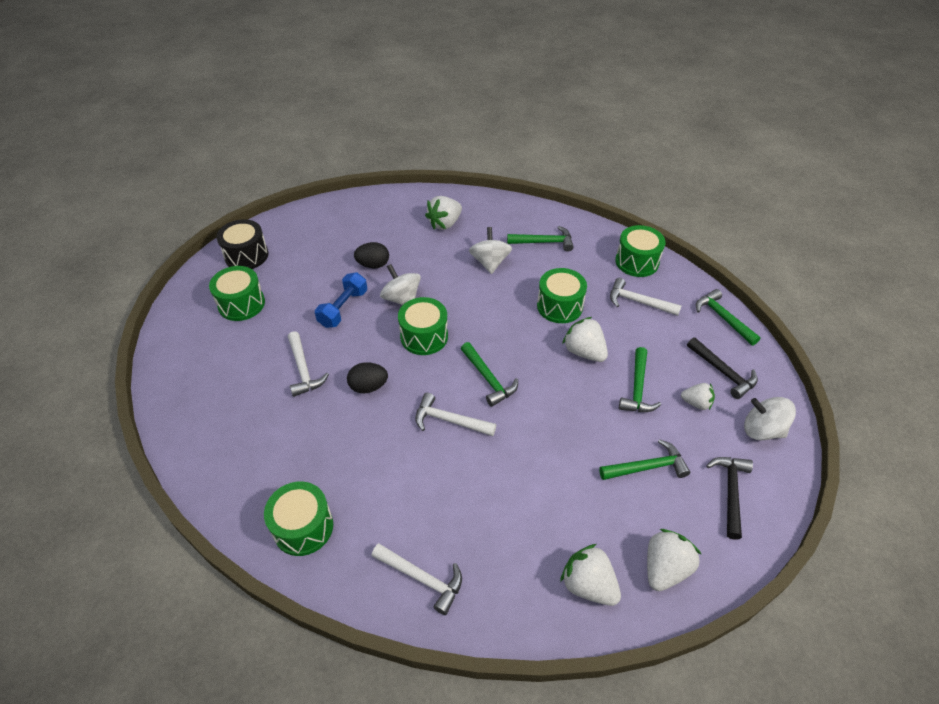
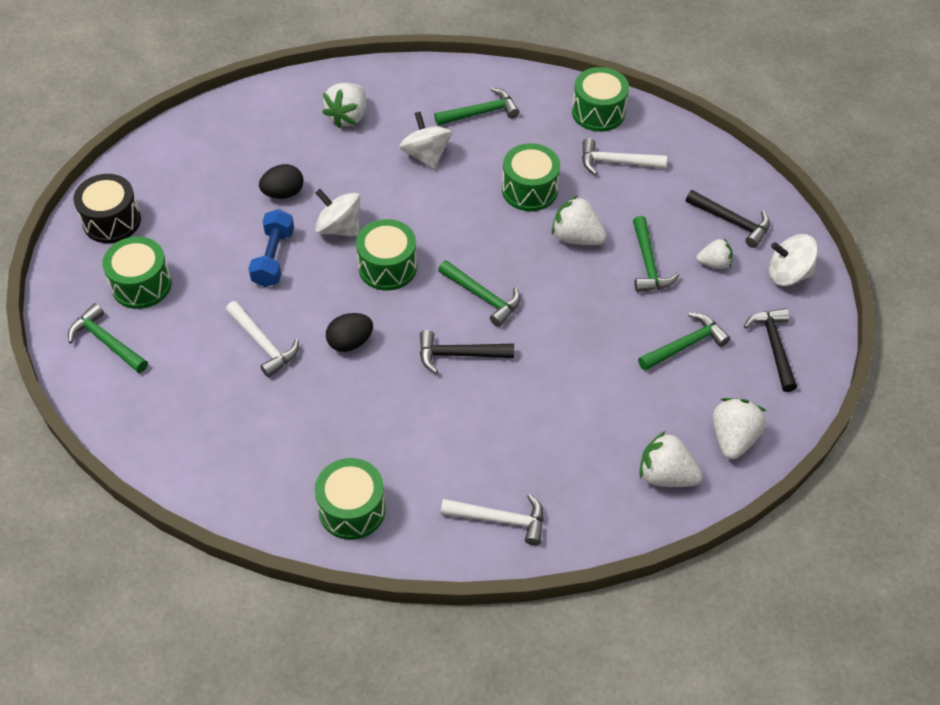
camera: 20 degrees left, 5 degrees up
white hammer [415,393,496,436] -> black hammer [420,330,514,374]
green hammer [696,289,761,346] -> green hammer moved to [68,303,148,373]

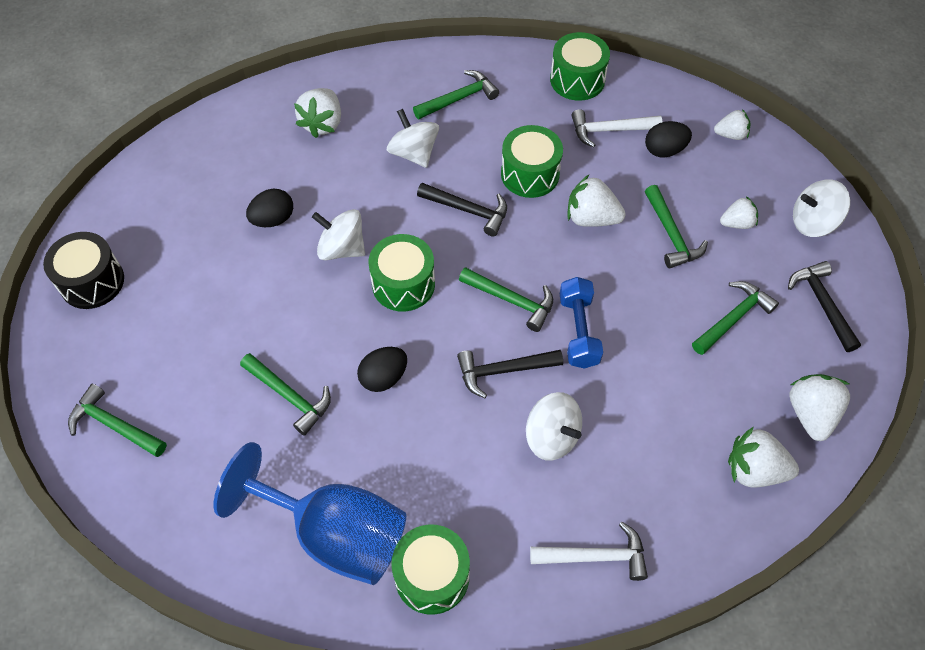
camera: 10 degrees left, 5 degrees up
green drum [103,236,172,309] -> none
white hammer [226,301,299,377] -> green hammer [240,353,331,436]
blue dumbbell [249,209,294,287] -> blue dumbbell moved to [560,277,603,369]
black hammer [686,190,770,248] -> black hammer moved to [417,183,507,237]
none -> blue goblet [214,442,406,585]
none -> white spinning top [526,392,582,461]
none -> black egg [645,121,692,157]
none -> white strawberry [714,109,750,140]

